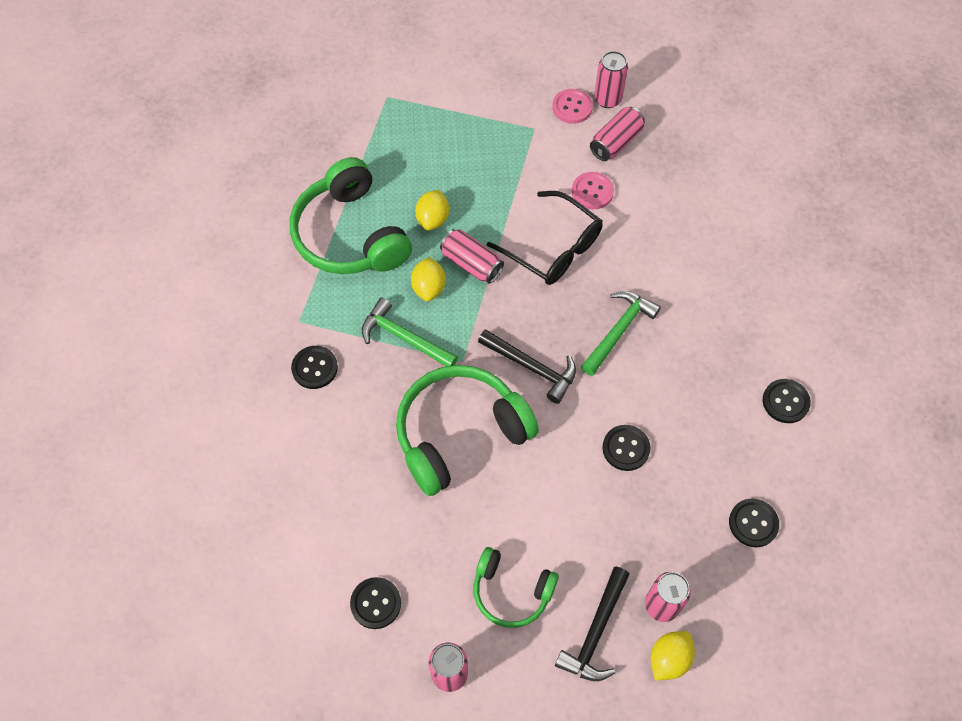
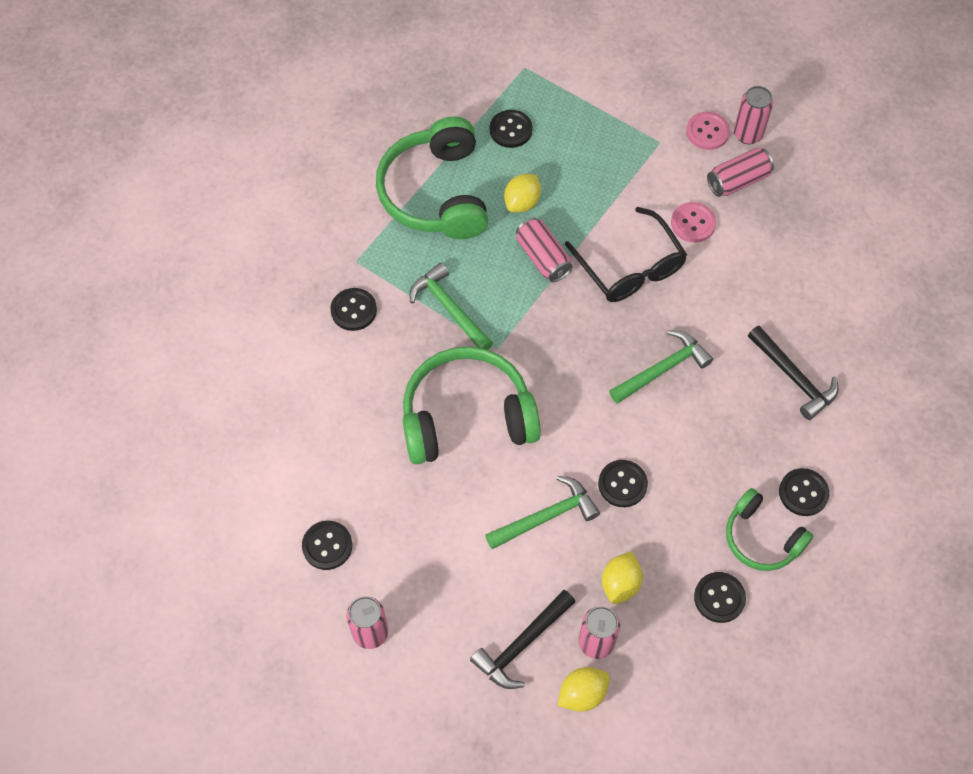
camera: 20 degrees right, 0 degrees up
yellow lemon [411,257,446,301] -> yellow lemon moved to [602,551,643,604]
green headphones [474,547,559,628] -> green headphones moved to [726,488,813,571]
black hammer [478,329,576,404] -> black hammer moved to [748,326,839,420]
none -> green hammer [485,476,600,549]
none -> black button [490,110,533,148]

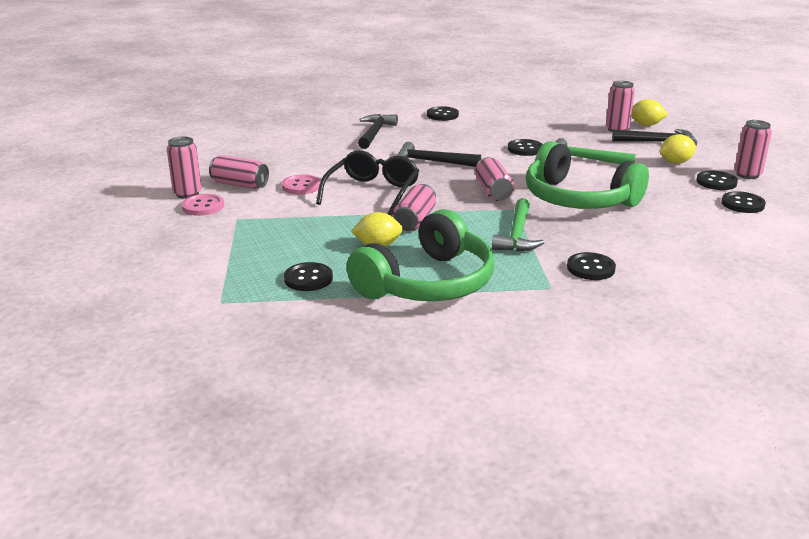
camera: 130 degrees left, 35 degrees down
yellow lemon [602,551,643,604] -> yellow lemon moved to [659,134,696,164]
green hammer [609,330,713,404] -> black hammer [398,142,481,167]
black button [694,572,746,623] -> black button moved to [696,171,738,190]
green headphones [726,488,813,571] -> none
none -> pink can [475,157,514,201]

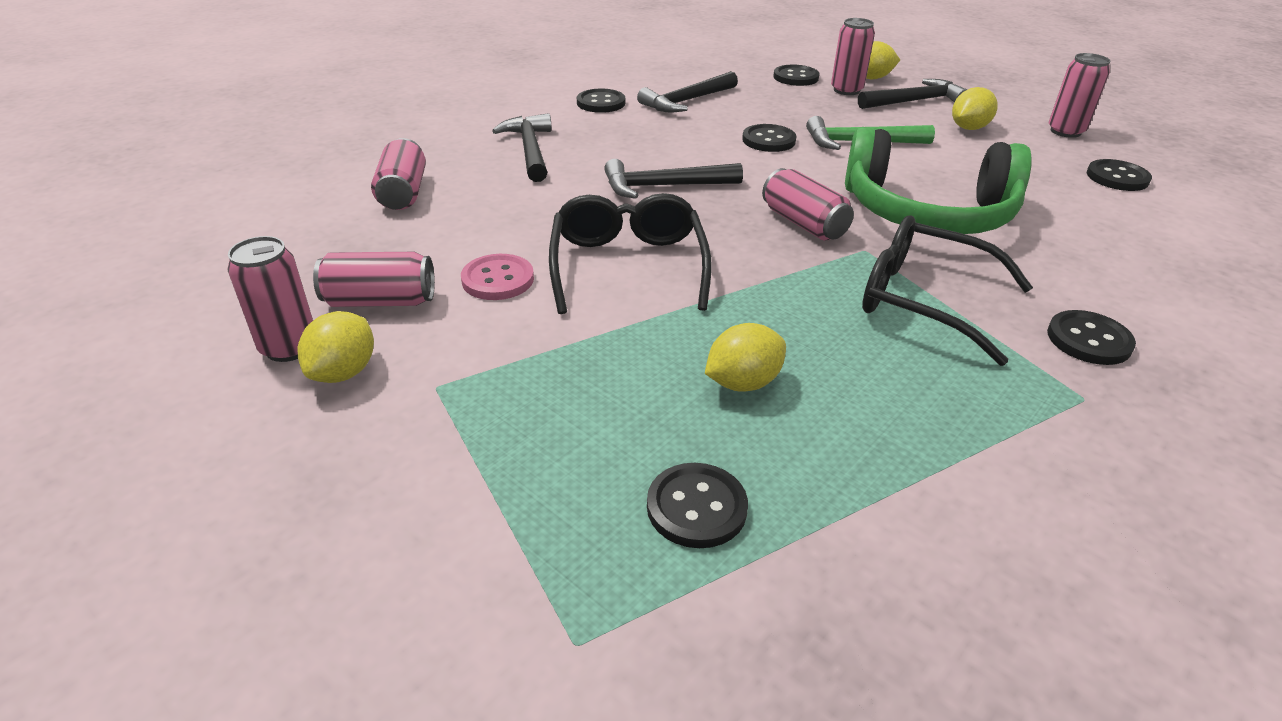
camera: 25 degrees left, 10 degrees up
pink button [182,194,224,216] -> yellow lemon [298,311,374,383]
green headphones [347,209,494,301] -> none
pink can [393,184,436,231] -> pink can moved to [371,138,426,210]
green hammer [492,198,544,252] -> black glasses [862,216,1033,366]
black button [696,171,738,190] -> black button moved to [773,65,820,86]
none -> black hammer [637,71,738,113]

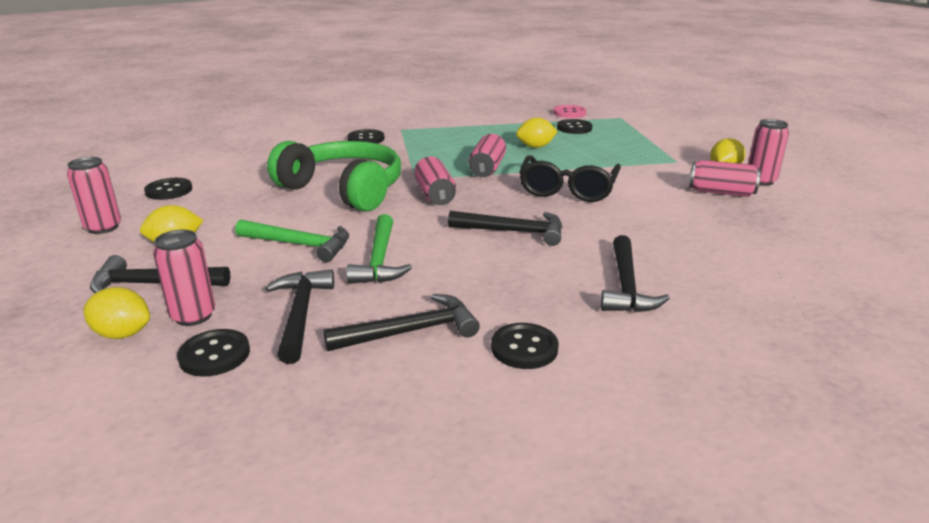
camera: 160 degrees left, 10 degrees down
pink can [371,138,426,210] -> pink can moved to [469,134,506,177]
pink button [461,254,534,300] -> pink button moved to [553,105,586,118]
black button [742,124,797,152] -> green hammer [346,214,412,284]
black glasses [862,216,1033,366] -> none
none -> black hammer [265,269,334,364]

